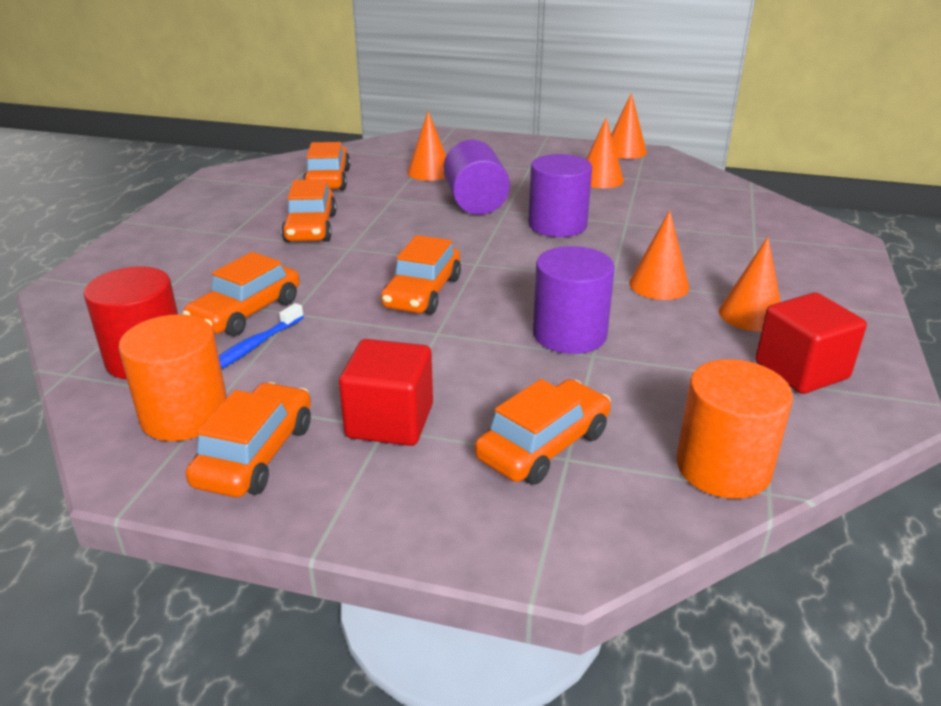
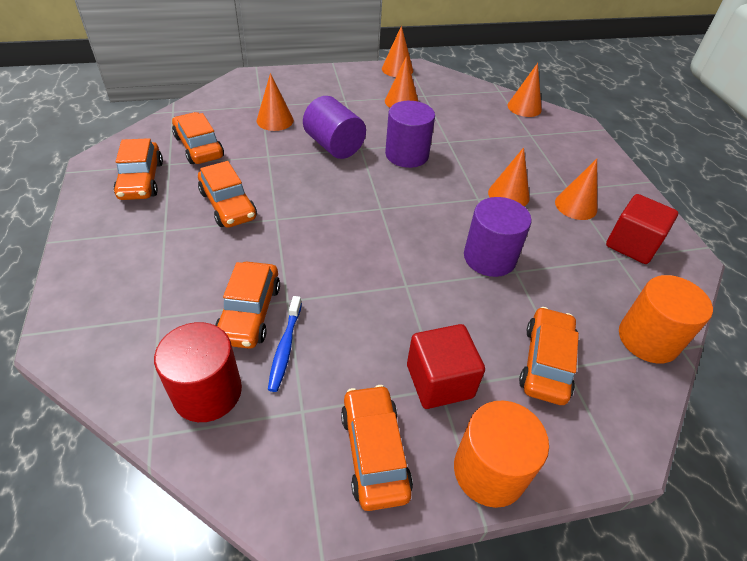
camera: 30 degrees left, 15 degrees up
orange cylinder [119,314,227,441] -> orange cylinder moved to [454,401,549,508]
orange car [381,235,461,314] -> orange car moved to [113,138,163,200]
none -> orange cone [508,63,542,117]

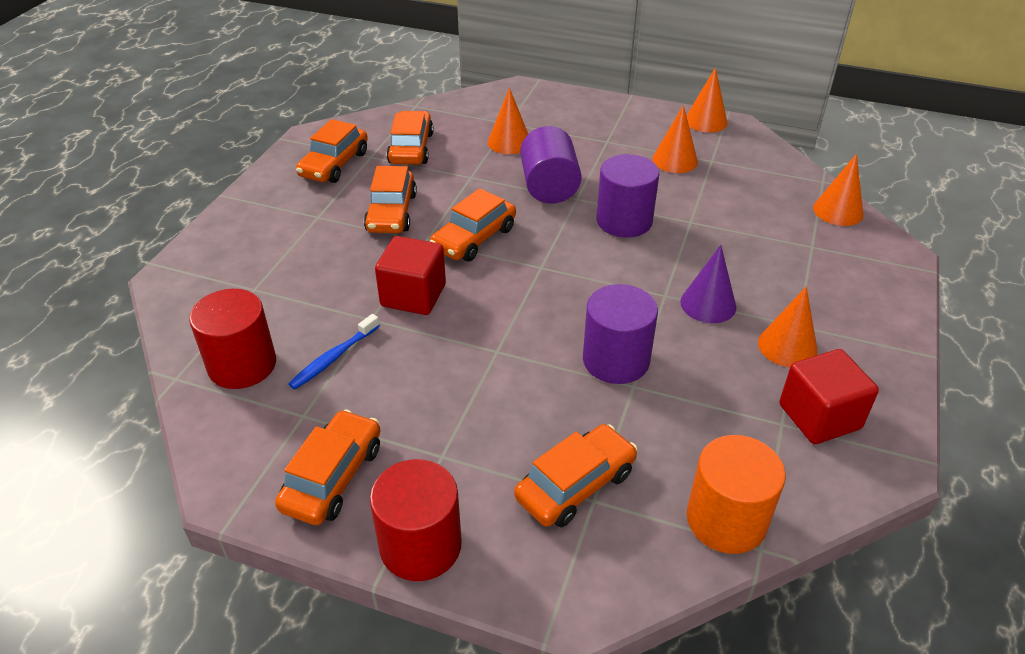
camera: 35 degrees right, 5 degrees down
orange car [215,262,280,349] -> orange car moved to [430,188,516,262]
red cube [407,324,485,409] -> red cube moved to [375,236,446,315]
orange cylinder [454,401,549,508] -> red cylinder [370,459,462,581]
orange cone [488,147,530,206] -> purple cone [680,245,736,323]

